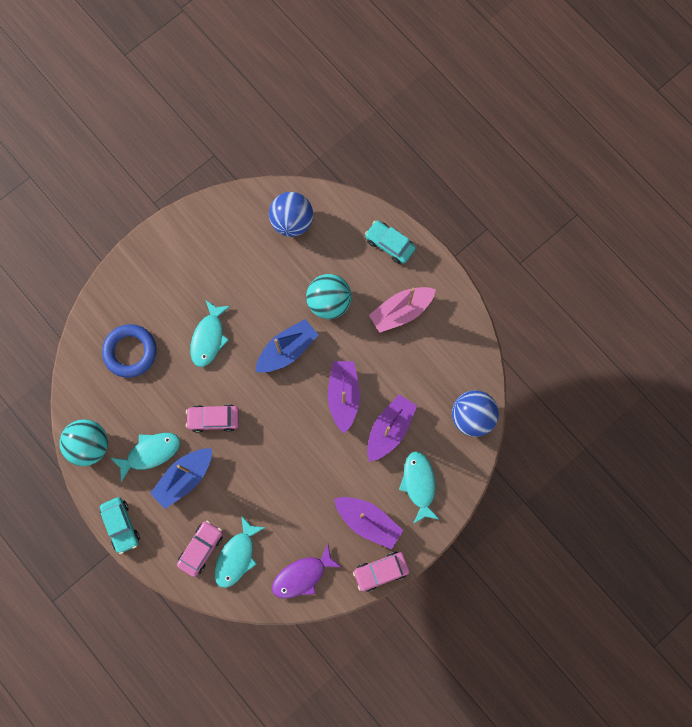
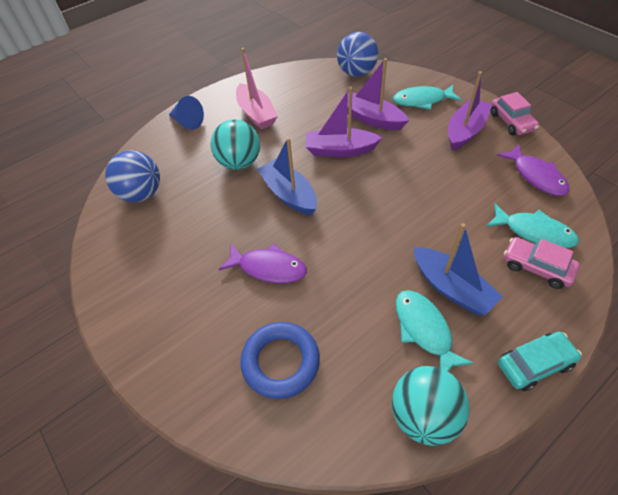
camera: 85 degrees left, 25 degrees down
pink car [186,404,239,433] -> none
turquoise fish [190,300,230,367] -> purple fish [218,243,307,284]
turquoise car [365,220,416,264] -> blue cone [169,96,204,130]

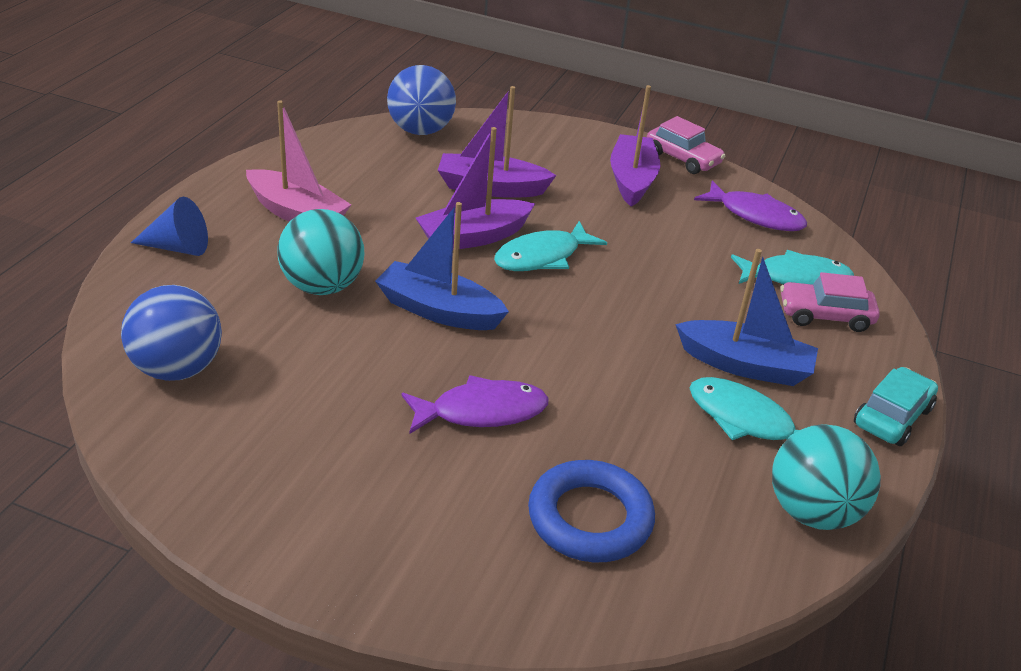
camera: 35 degrees left, 15 degrees down
turquoise fish [393,85,462,110] -> turquoise fish moved to [494,221,607,271]

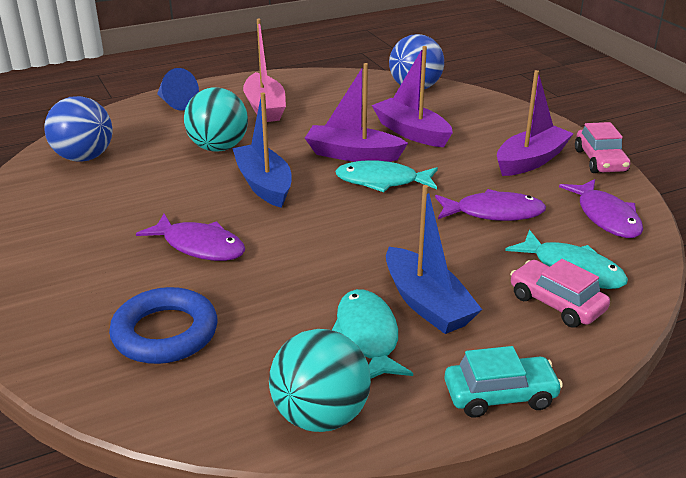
camera: 45 degrees right, 5 degrees down
none -> purple fish [435,189,546,221]

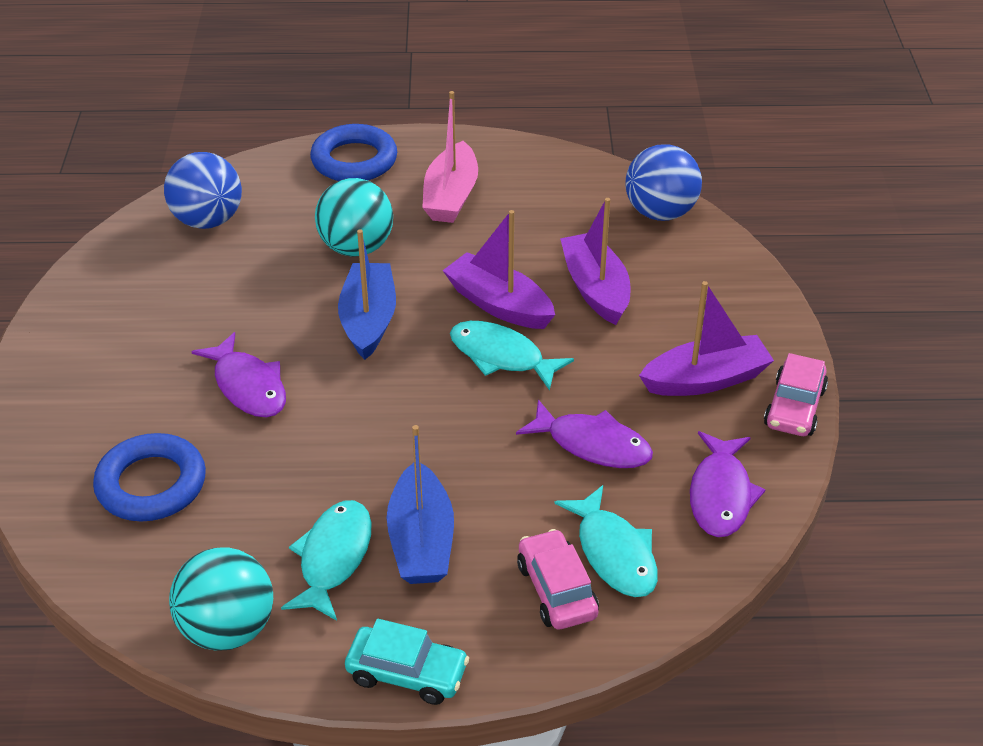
camera: 25 degrees right, 10 degrees up
blue cone [157,68,199,111] -> blue ring [310,124,397,181]

